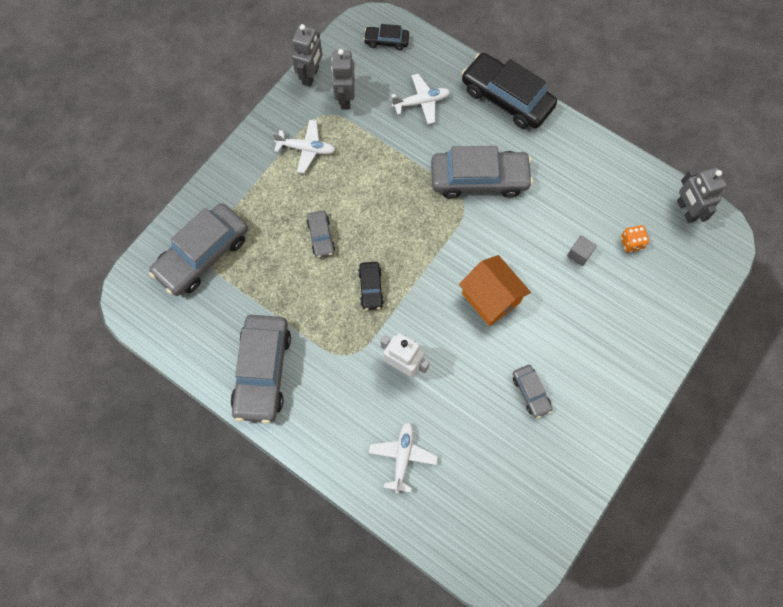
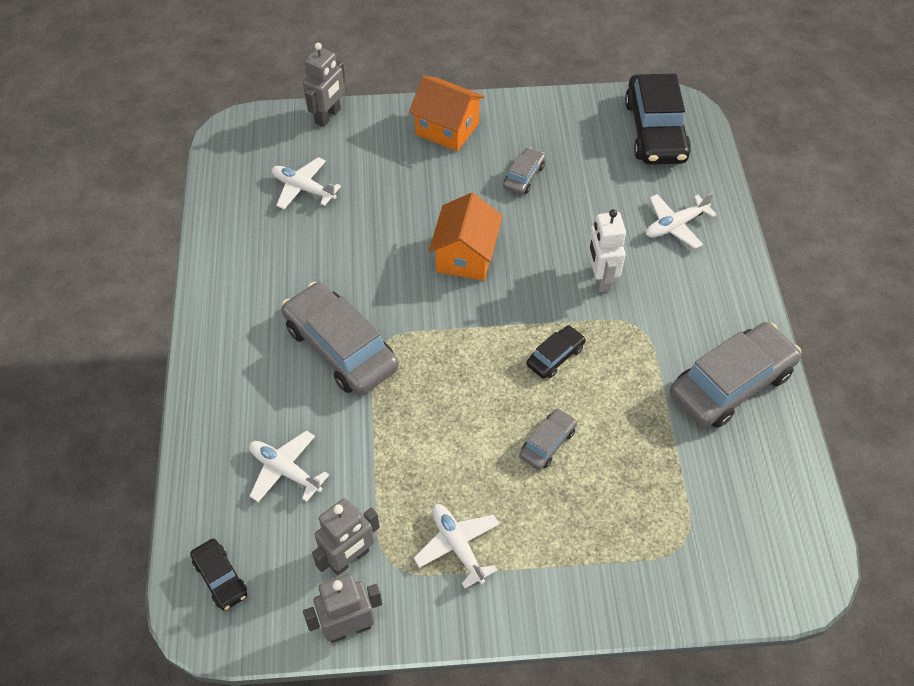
camera: 130 degrees left, 15 degrees down
grey car [149,203,248,296] -> none
black car [462,53,557,129] -> black car moved to [625,74,691,165]
grey cube [567,236,597,266] -> none
orange dice [621,225,649,253] -> white plane [272,157,341,209]
grey robot [677,167,727,223] -> grey robot moved to [303,43,345,127]
none -> orange house [409,76,485,151]

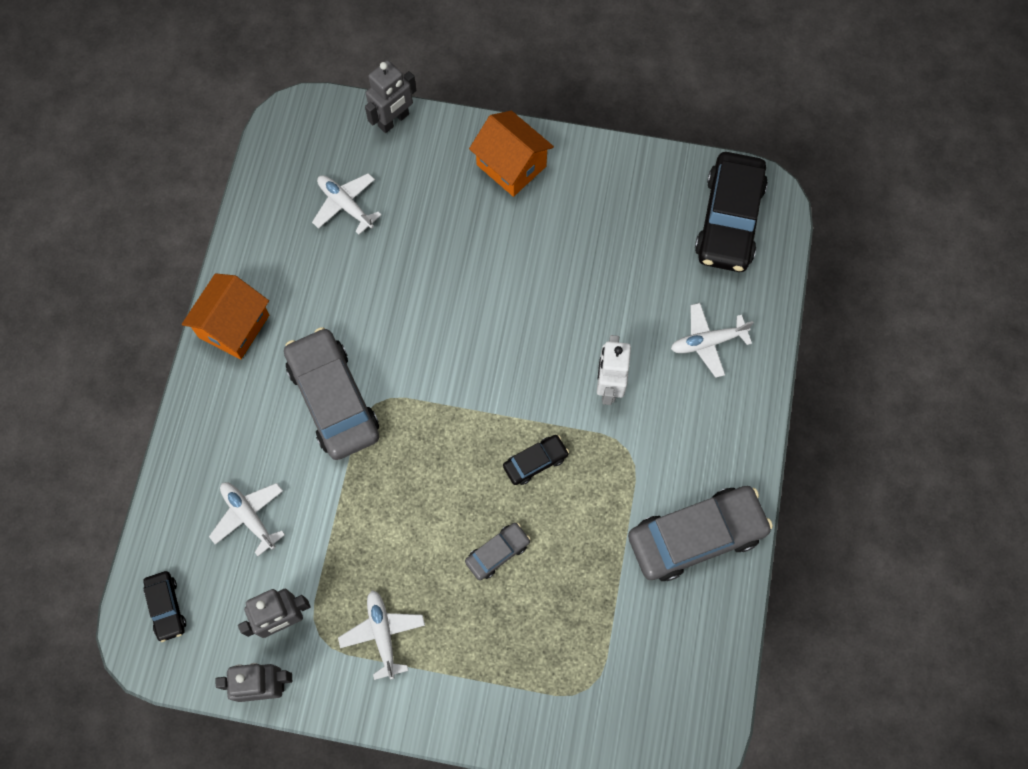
camera: 15 degrees right, 15 degrees up
orange house [429,193,503,281] -> orange house moved to [182,273,269,359]
grey car [503,147,546,195] -> none

